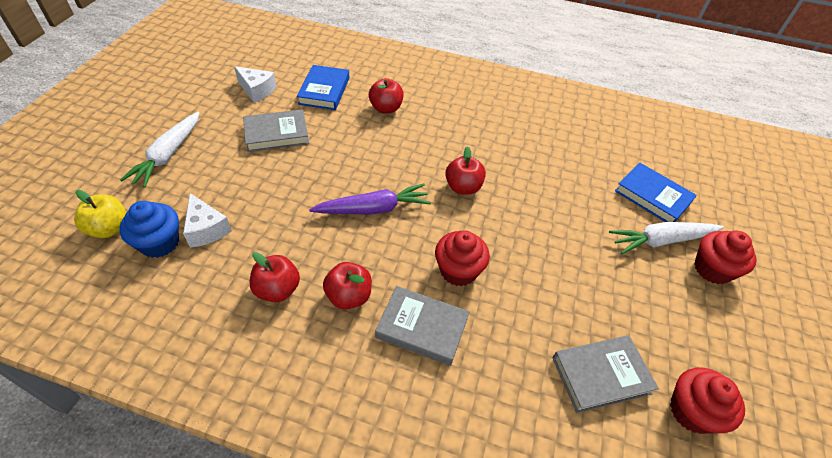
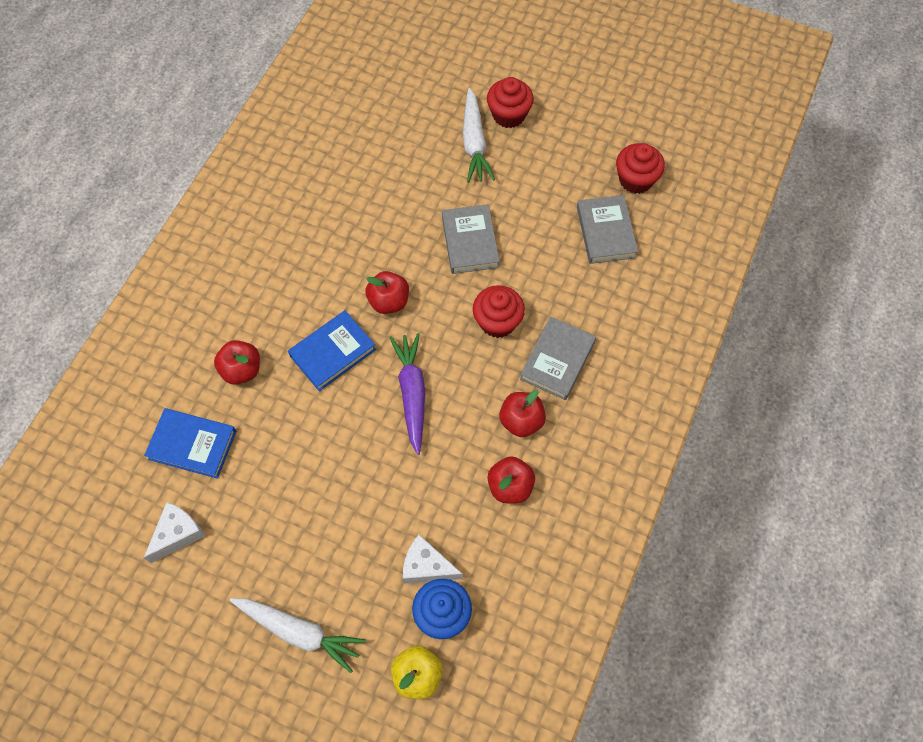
camera: 80 degrees left, 15 degrees up
white cheese [183,193,232,248] -> white cheese turned 135 degrees counterclockwise [403,535,463,584]
grey book [243,109,309,152] -> grey book moved to [442,204,500,274]
blue book [615,163,697,222] -> blue book moved to [288,310,376,391]

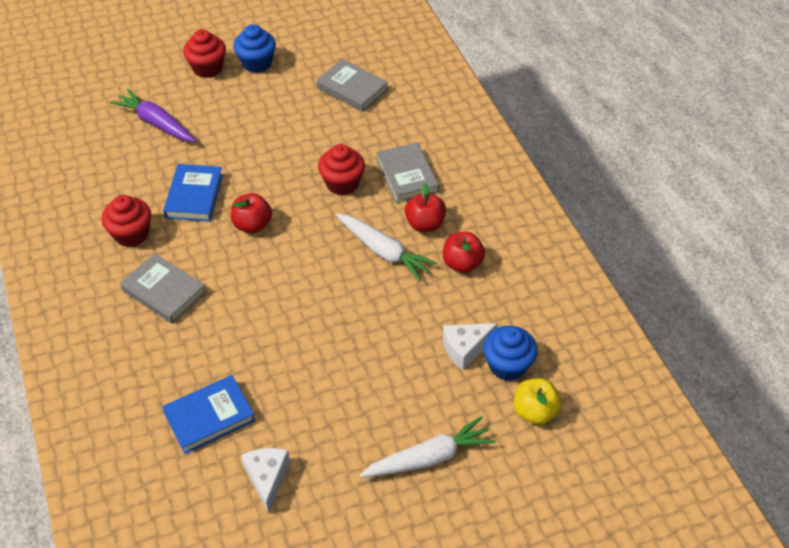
camera: 45 degrees left, 15 degrees down
red apple [214,340,260,385] -> none
blue book [288,310,376,391] -> blue book moved to [163,164,223,222]
purple carrot [389,333,426,455] -> purple carrot moved to [110,89,196,142]
grey book [442,204,500,274] -> grey book moved to [120,253,206,324]
white carrot [463,88,495,183] -> white carrot moved to [336,213,437,281]
red cupcake [616,143,665,194] -> red cupcake moved to [102,195,151,247]
none -> blue cupcake [233,24,276,73]

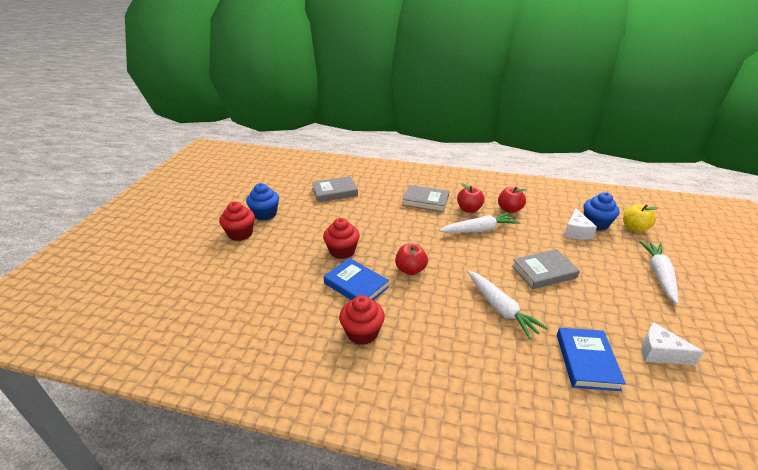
camera: 55 degrees left, 15 degrees down
purple carrot [110,89,196,142] -> none
grey book [120,253,206,324] -> grey book moved to [512,249,580,289]
red cupcake [318,144,365,195] -> red cupcake moved to [323,218,360,259]
none -> white carrot [467,270,548,339]

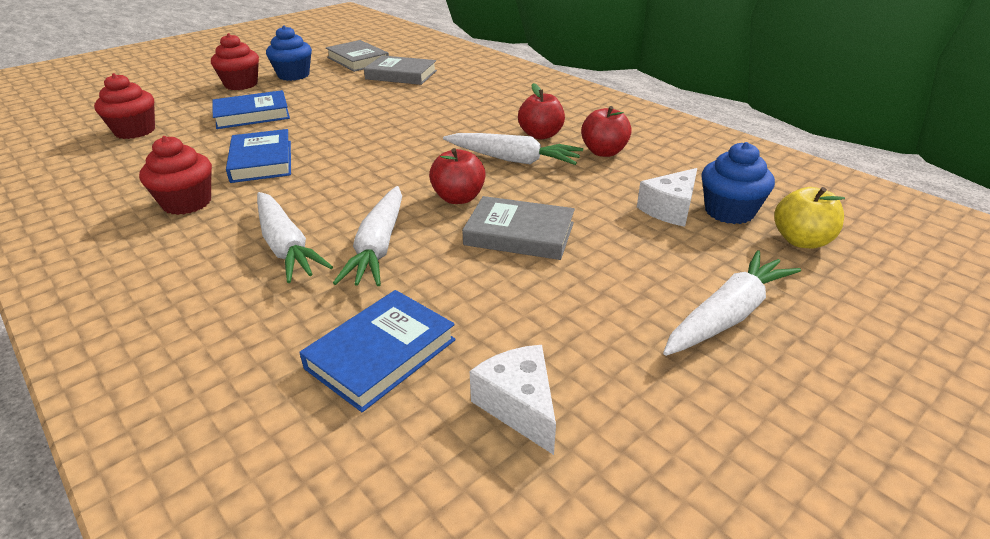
camera: 35 degrees right, 0 degrees up
red cupcake [323,218,360,259] -> red cupcake moved to [94,73,155,139]
red apple [395,244,428,275] -> red apple moved to [429,148,486,204]
grey book [402,185,449,212] -> grey book moved to [326,40,389,72]
none -> blue book [212,90,290,129]
none -> white carrot [257,192,333,283]

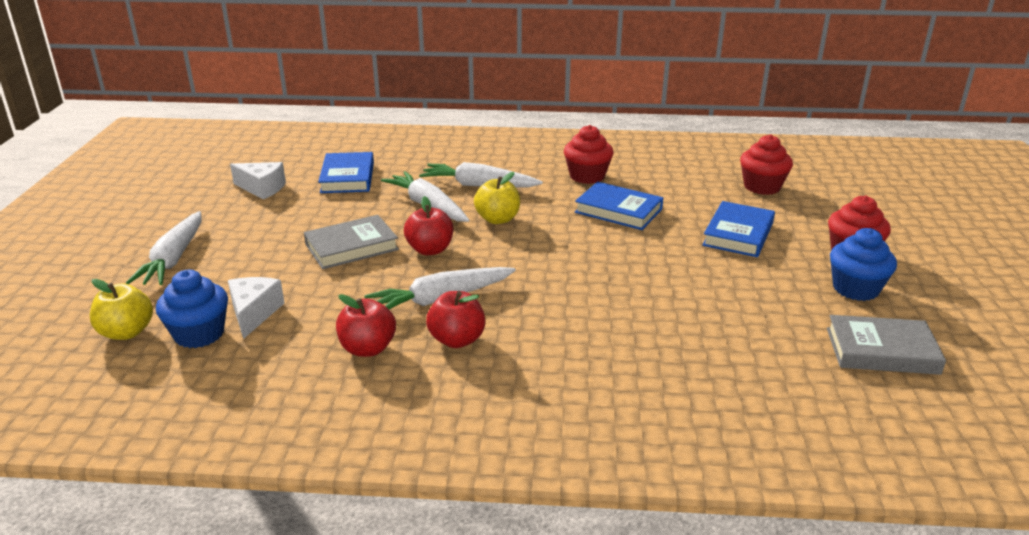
camera: 135 degrees right, 5 degrees down
grey book [364,55,437,85] -> none
none -> yellow apple [474,172,520,224]

